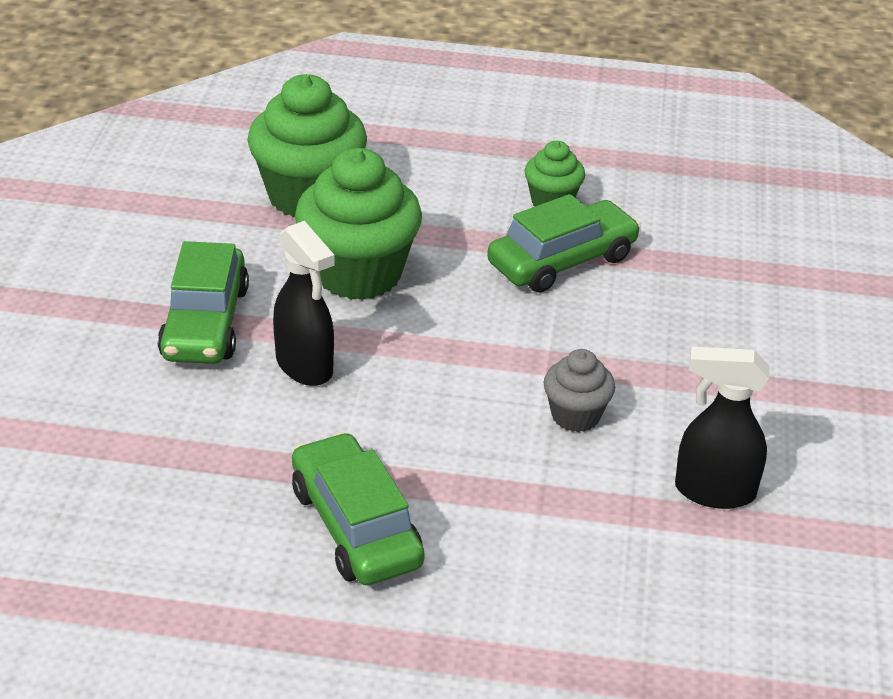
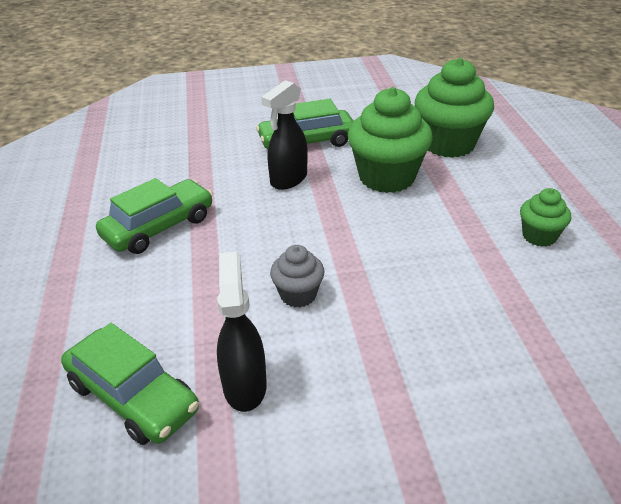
camera: 75 degrees right, 0 degrees up
green car [487,194,641,293] -> green car moved to [61,323,199,445]

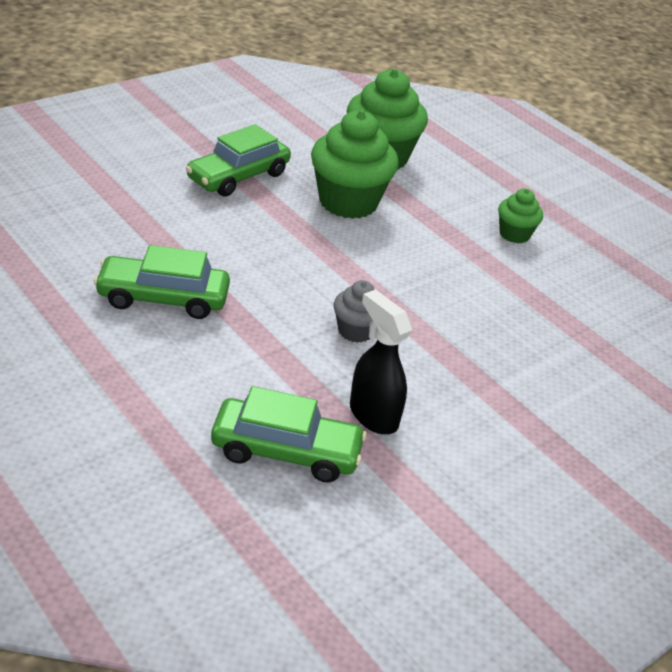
camera: 35 degrees left, 0 degrees up
green car [96,178,213,254] -> green car turned 105 degrees counterclockwise [94,245,230,319]
black spray bottle [261,80,308,190] -> none

